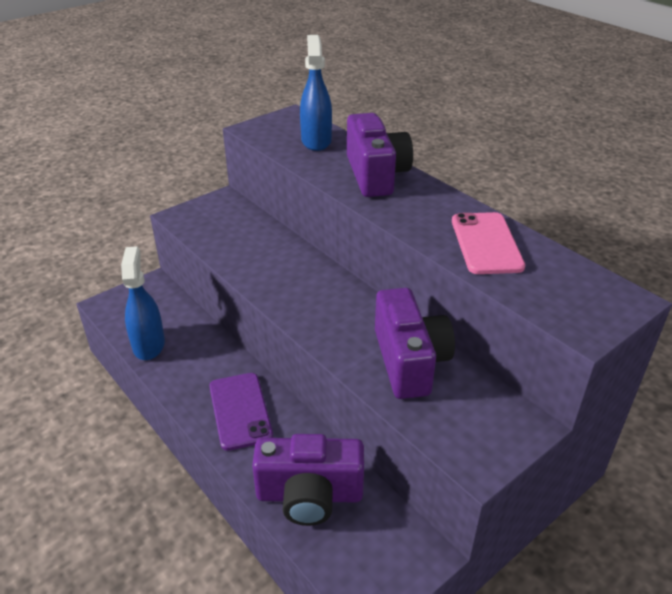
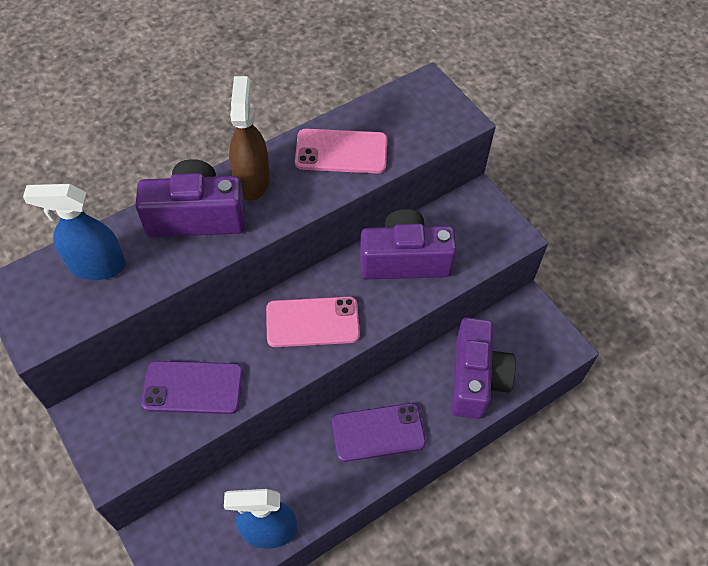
camera: 85 degrees left, 20 degrees up
none -> purple phone [141,361,243,414]
none -> brown spray bottle [229,76,270,201]
none -> pink phone [266,297,360,347]

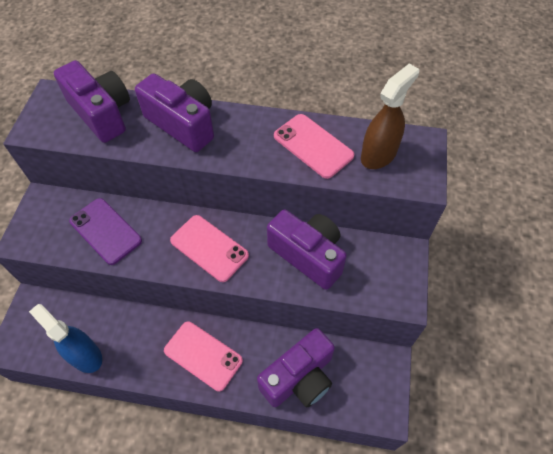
camera: 45 degrees right, 0 degrees up
blue spray bottle [23,184,126,280] -> purple camera [54,60,130,143]
brown spray bottle [229,76,270,201] -> brown spray bottle moved to [361,64,419,169]
purple phone [332,403,426,462] -> pink phone [164,321,243,392]

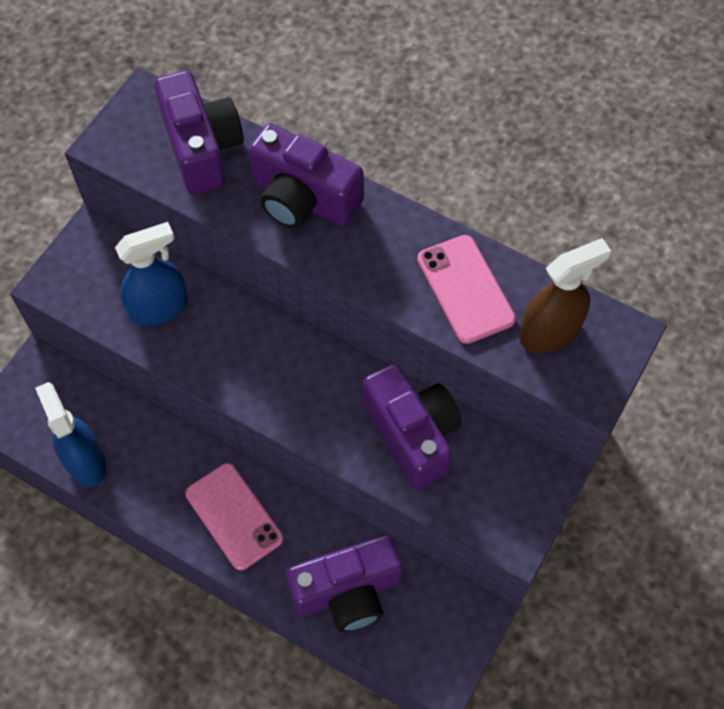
camera: 20 degrees right, 5 degrees up
purple phone [69,198,142,265] -> blue spray bottle [115,222,188,326]
purple camera [135,73,214,152] -> purple camera turned 150 degrees clockwise [249,123,363,228]
pink phone [170,215,249,282] -> none

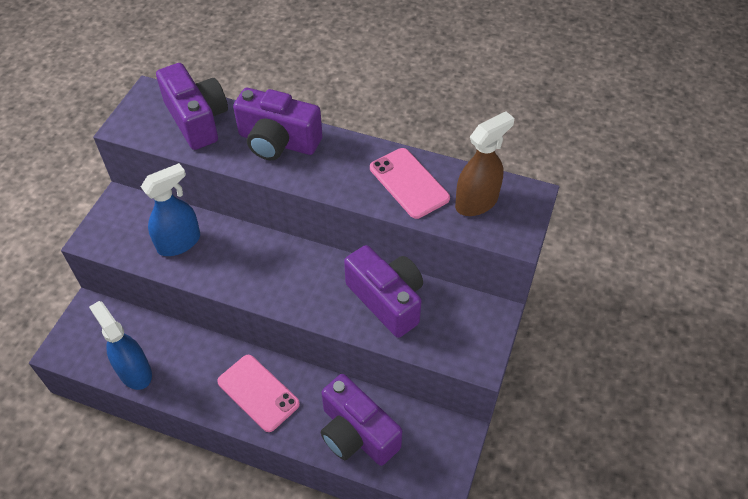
camera: 10 degrees left, 10 degrees down
purple camera [286,535,403,632] -> purple camera turned 75 degrees clockwise [321,374,402,466]

